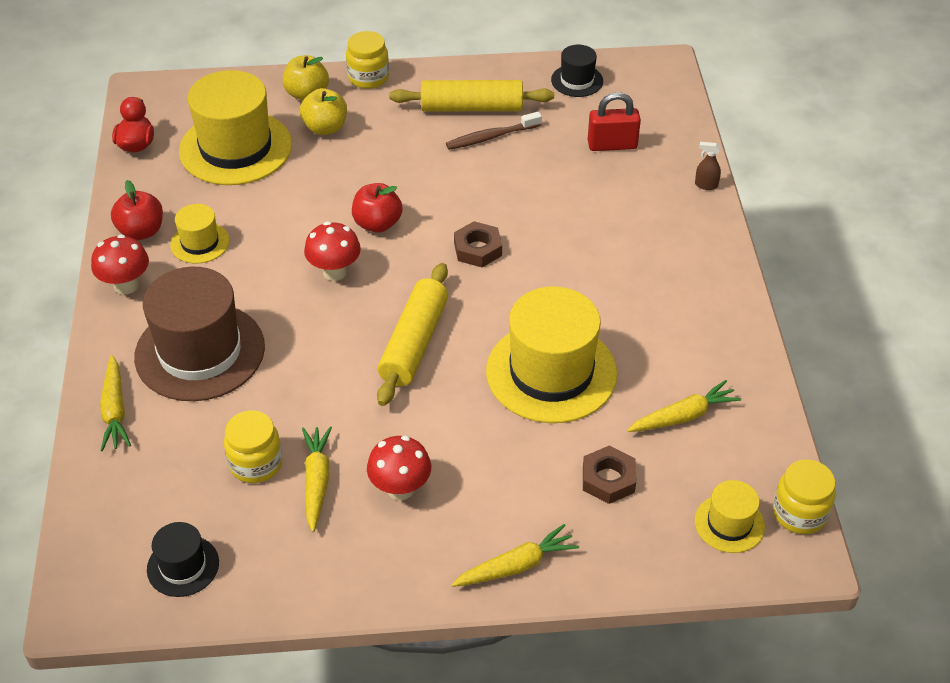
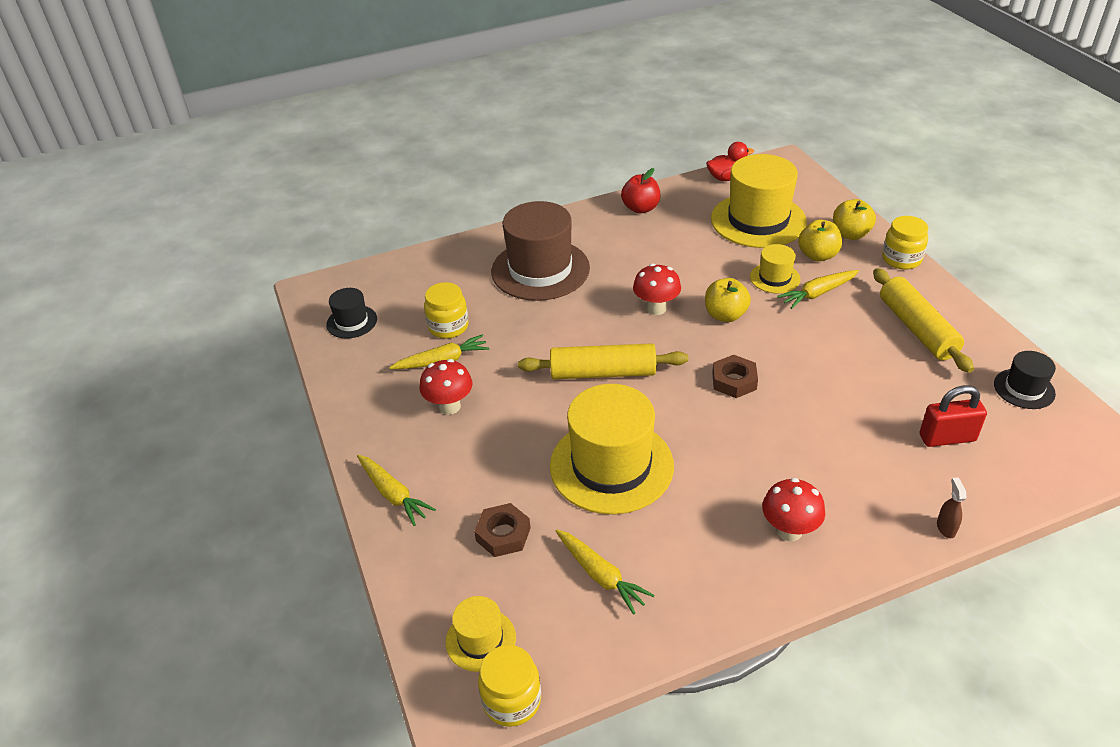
camera: 75 degrees right, 5 degrees down
red mushroom [91,235,149,295] -> red mushroom moved to [762,478,825,541]
yellow carrot [100,355,131,451] -> yellow carrot moved to [777,270,859,309]
yellow hat [170,204,230,263] -> yellow hat moved to [750,244,801,293]
red apple [352,183,403,233] -> yellow apple [705,278,751,322]
brown toothbrush [446,112,542,150] -> none
red padlock [588,92,641,151] -> red padlock turned 75 degrees counterclockwise [920,385,987,447]

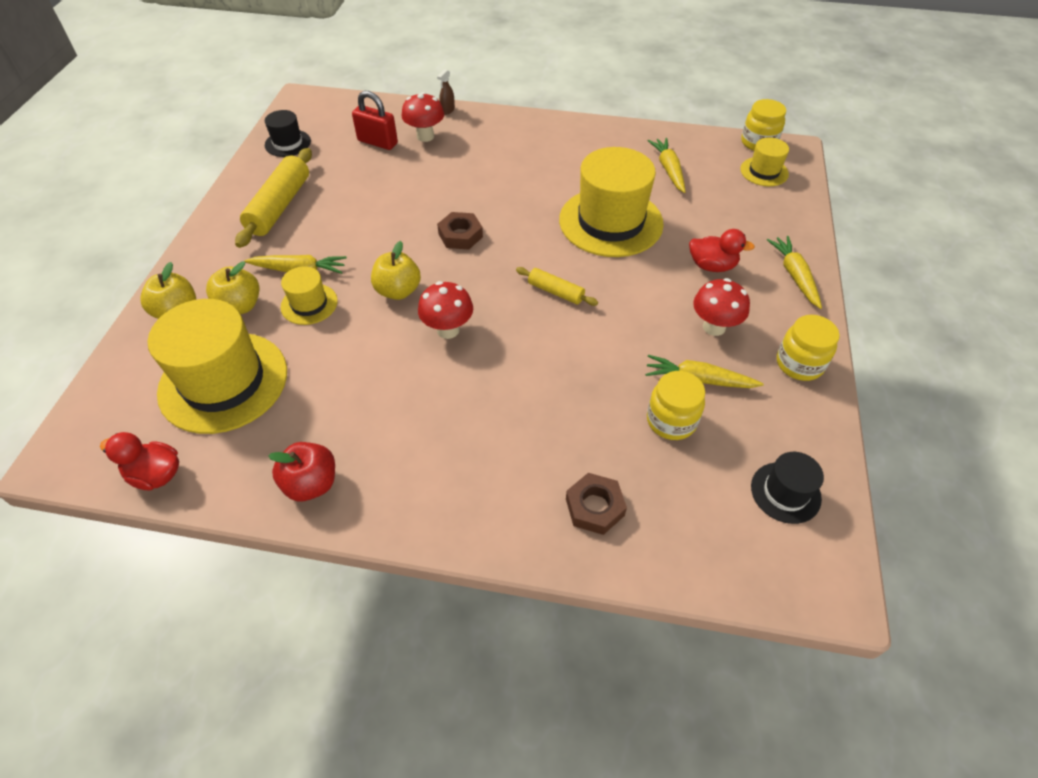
camera: 150 degrees left, 10 degrees up
brown nut [474,503,531,557] -> brown nut moved to [566,473,627,535]
brown hat [491,201,590,301] -> none
yellow rolling pin [518,343,688,379] -> yellow rolling pin [516,267,598,306], size x0.54
red mushroom [762,478,825,541] -> red mushroom moved to [402,92,444,142]
yellow jar [882,216,928,270] -> yellow jar moved to [777,315,840,381]
none -> red duck [689,229,755,272]

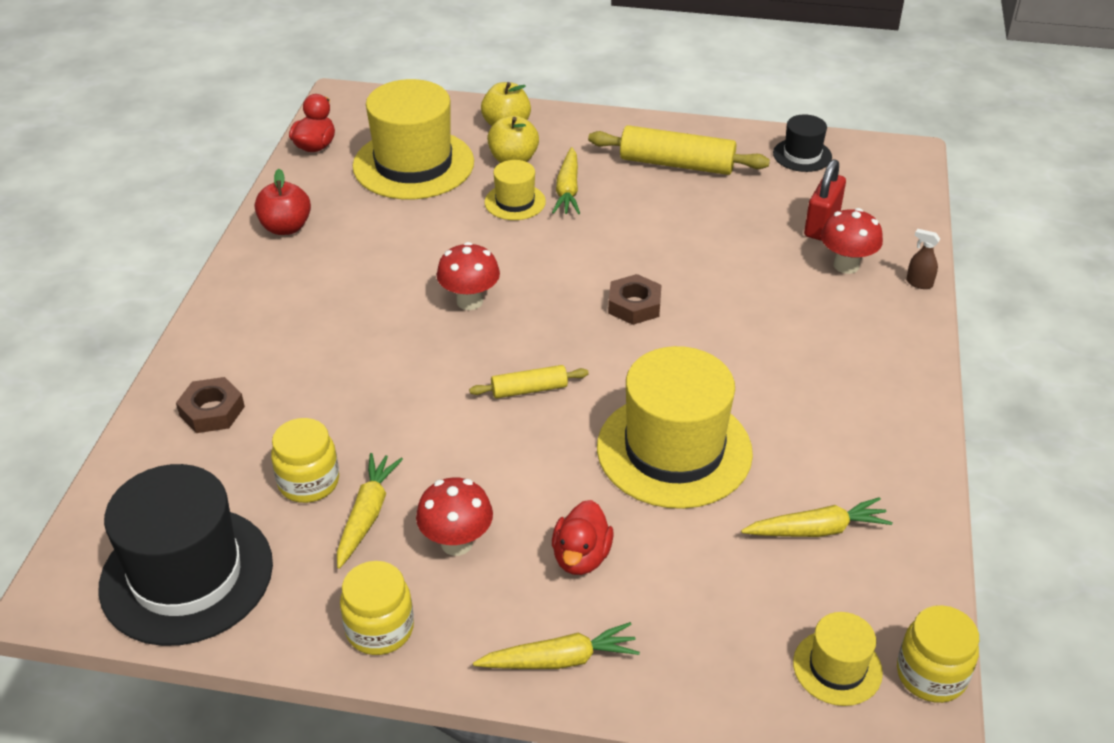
camera: 90 degrees right, 10 degrees down
yellow apple [371,241,421,300] -> none
yellow rolling pin [516,267,598,306] -> yellow rolling pin turned 45 degrees clockwise [469,365,589,398]
black hat [751,452,824,524] -> black hat [98,464,273,646], size x2.05

